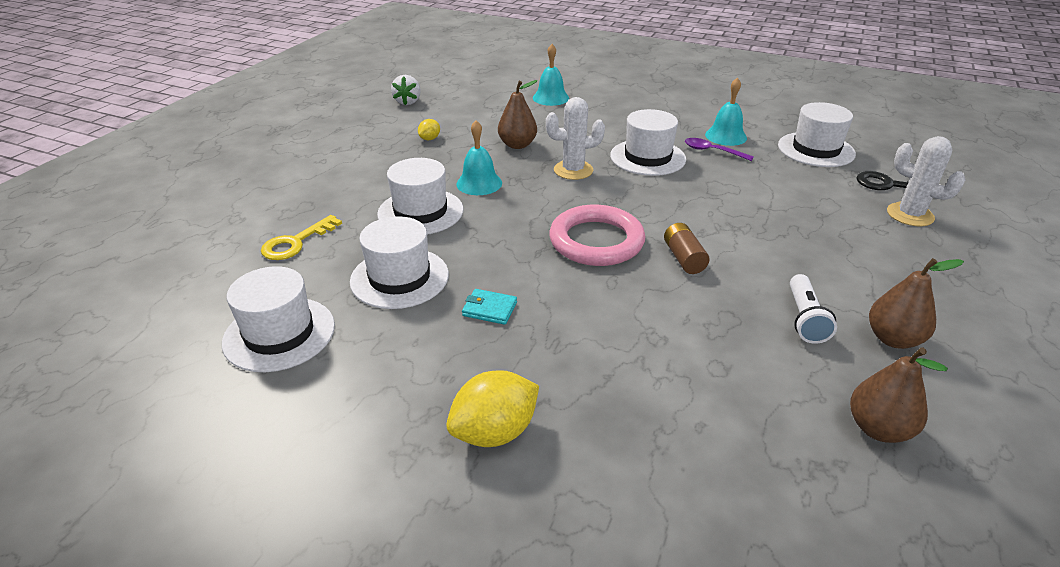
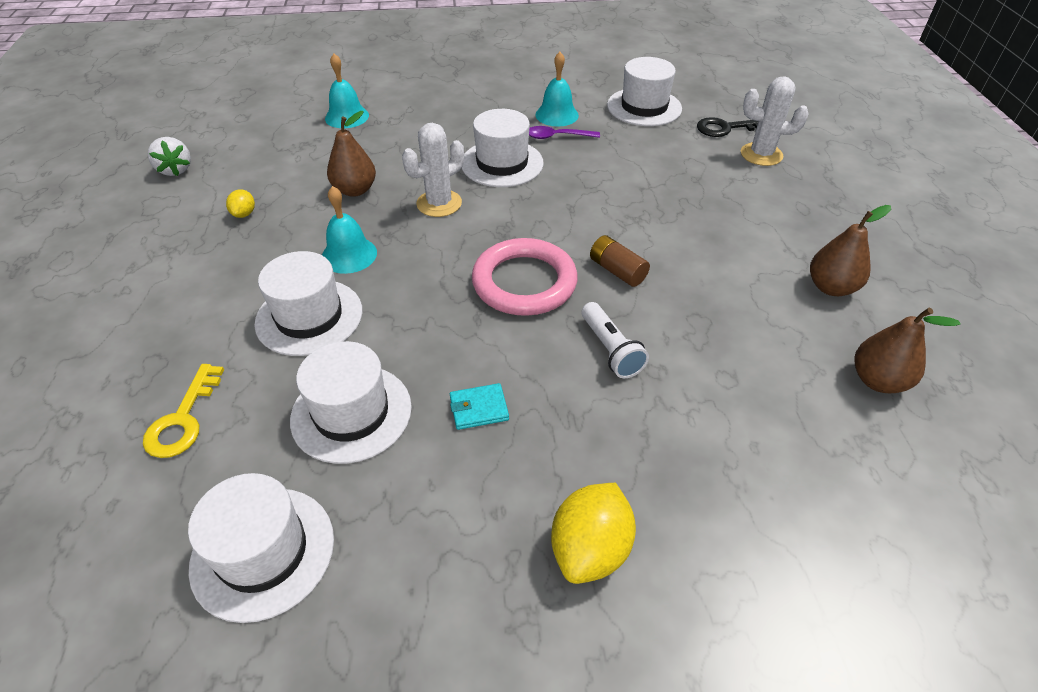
camera: 30 degrees left, 10 degrees up
white flashlight [790,274,837,344] -> white flashlight moved to [582,302,649,378]

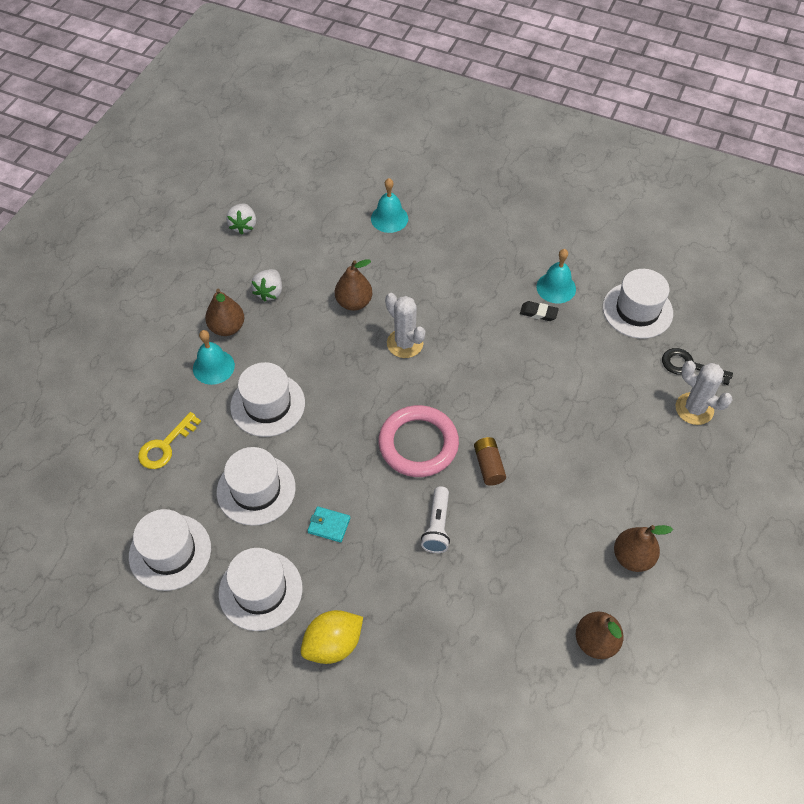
camera: 30 degrees right, 10 degrees up
yellow lemon [226,189,255,218] -> white strawberry [251,269,282,302]
turquoise bell [322,186,377,274] -> turquoise bell moved to [193,330,235,385]
white cactus [402,123,464,217] -> white cactus turned 60 degrees clockwise [385,293,425,358]
white hat [462,109,544,187] -> white hat moved to [219,548,302,631]
purple spoon [529,126,600,139] -> black eraser [520,301,559,321]
none -> brown pear [205,288,244,336]

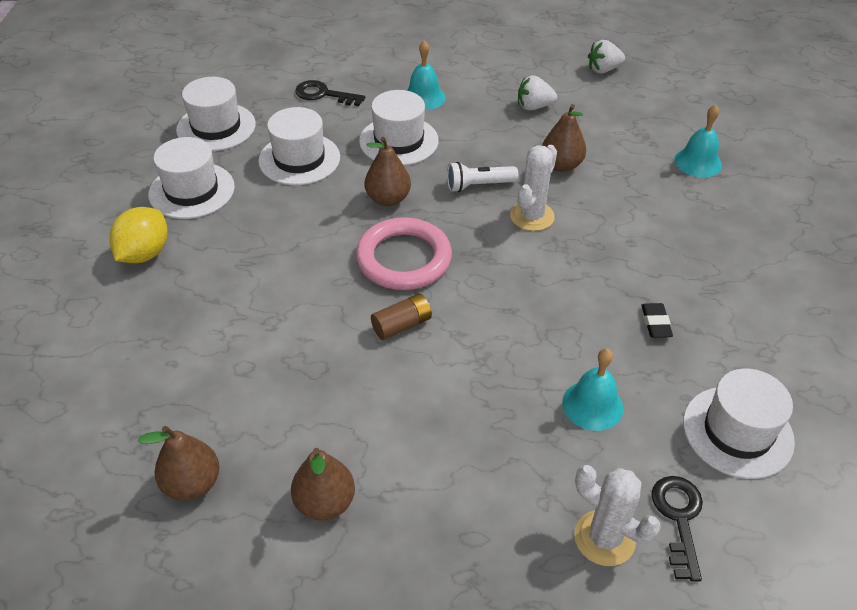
camera: 70 degrees right, 10 degrees down
yellow key [138,412,201,469] -> black key [295,80,365,106]
brown pear [205,288,244,336] -> brown pear moved to [364,137,411,206]
yellow lemon [301,610,363,664] -> yellow lemon turned 75 degrees clockwise [109,207,168,263]
turquoise wallet [307,506,350,543] -> none
white flashlight [421,486,450,553] -> white flashlight moved to [447,162,518,192]
turquoise bell [536,249,576,304] -> turquoise bell moved to [562,348,624,431]
white cactus [676,361,732,425] -> white cactus turned 75 degrees counterclockwise [574,465,661,566]

